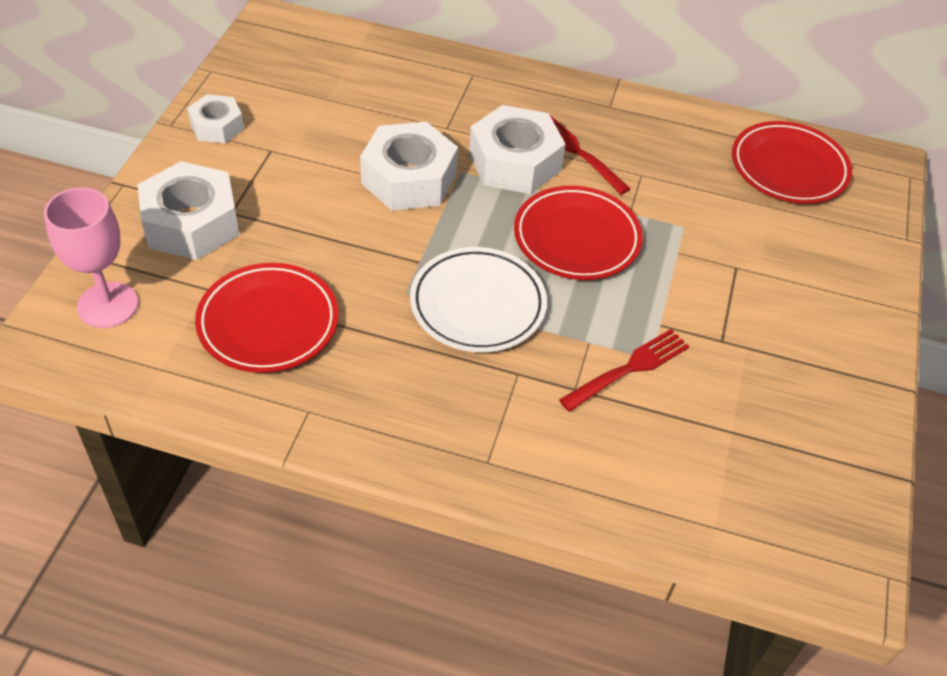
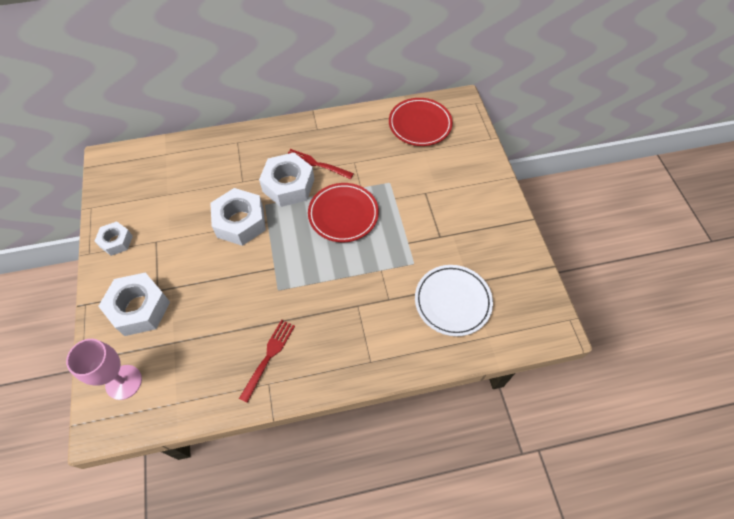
camera: 25 degrees left, 10 degrees up
red plate [195,263,338,373] -> none
white plate [410,247,547,352] -> white plate moved to [415,265,493,336]
red fork [559,329,690,412] -> red fork moved to [239,320,295,403]

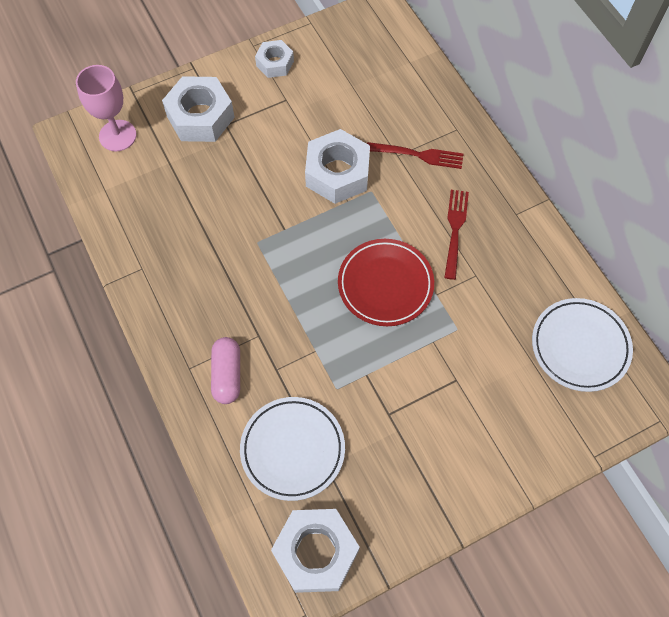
camera: 75 degrees right, 5 degrees up
red fork [239,320,295,403] -> red fork moved to [367,142,464,169]
white nut [259,153,314,207] -> white nut moved to [271,509,360,593]
red plate [389,98,453,146] -> white plate [532,298,633,392]
none -> pink capsule [211,337,240,404]

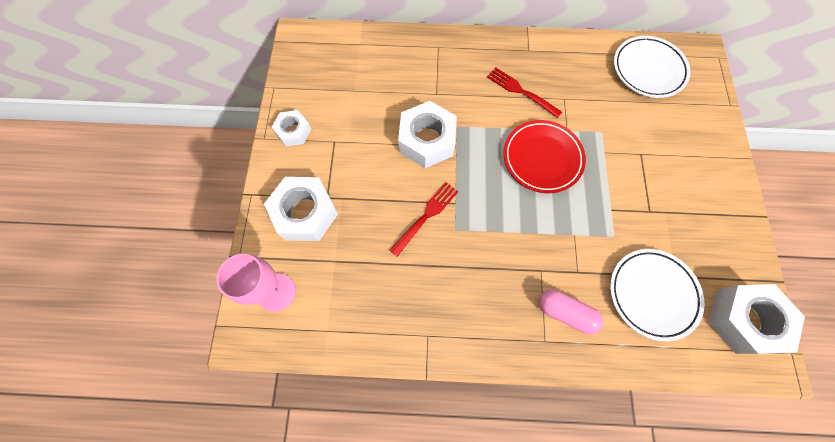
camera: 60 degrees left, 5 degrees up
red fork [367,142,464,169] -> red fork moved to [389,182,459,257]

